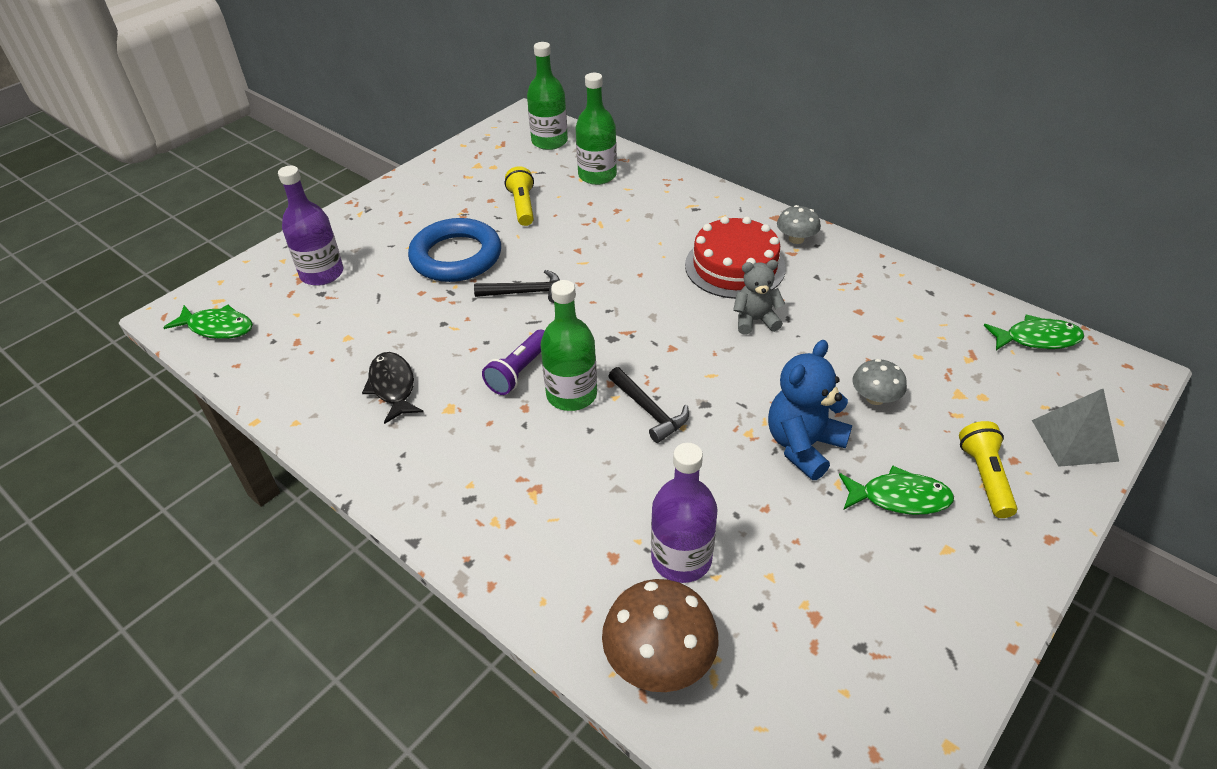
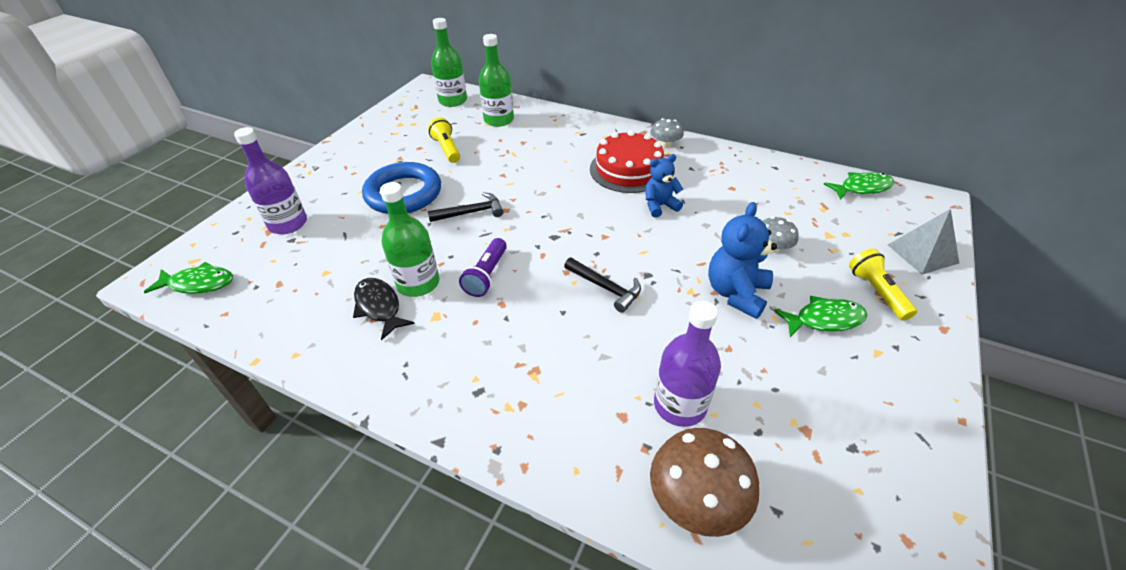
camera: 15 degrees left, 0 degrees up
green bottle [541,280,597,411] -> green bottle moved to [380,182,439,297]
grey teddy bear [733,260,785,335] -> blue teddy bear [645,154,683,218]

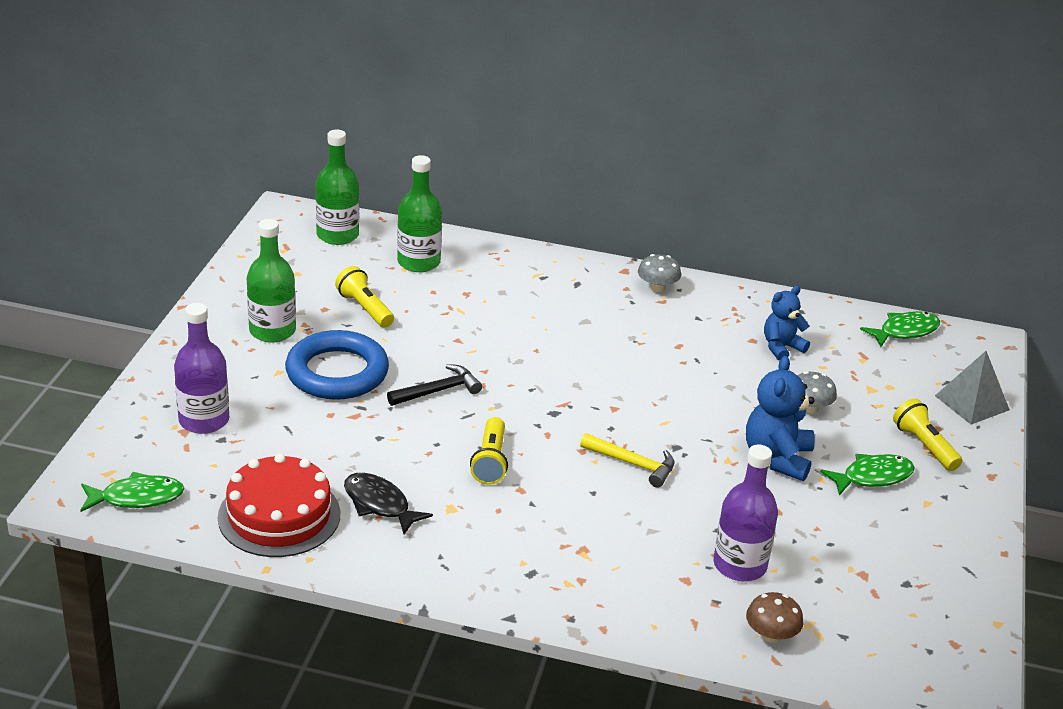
camera: 15 degrees left, 10 degrees down
green bottle [380,182,439,297] -> green bottle moved to [247,219,296,343]
purple flashlight [459,238,507,297] -> yellow flashlight [470,417,508,484]
black hammer [564,257,641,313] -> yellow hammer [580,433,674,488]
red cake [590,130,664,193] -> red cake moved to [218,453,340,557]
blue teddy bear [645,154,683,218] -> blue teddy bear moved to [764,286,810,361]
brown mushroom [650,428,759,537] -> brown mushroom [746,592,804,643], size x0.59

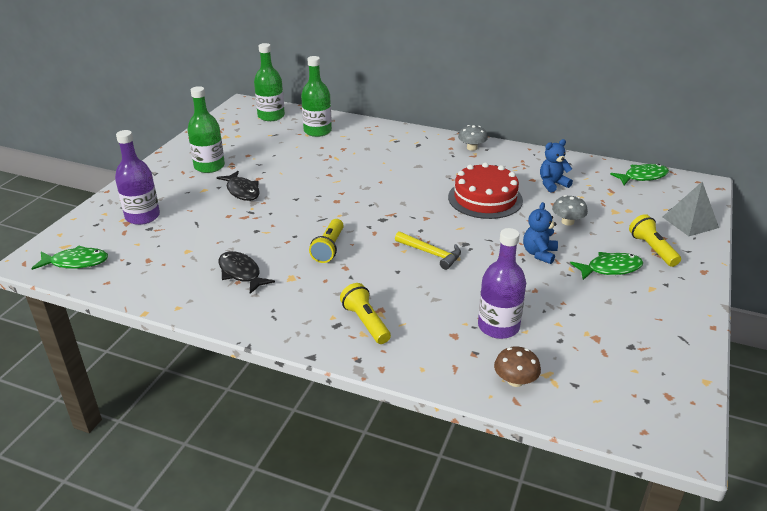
camera: 10 degrees right, 0 degrees up
red cake [218,453,340,557] -> red cake moved to [448,162,523,219]
blue ring [285,330,389,400] -> black fish [217,171,260,201]
yellow flashlight [335,266,394,328] -> yellow flashlight moved to [340,283,391,344]
black hammer [387,364,482,406] -> none
blue teddy bear [746,356,815,481] -> blue teddy bear [523,202,558,264], size x0.66

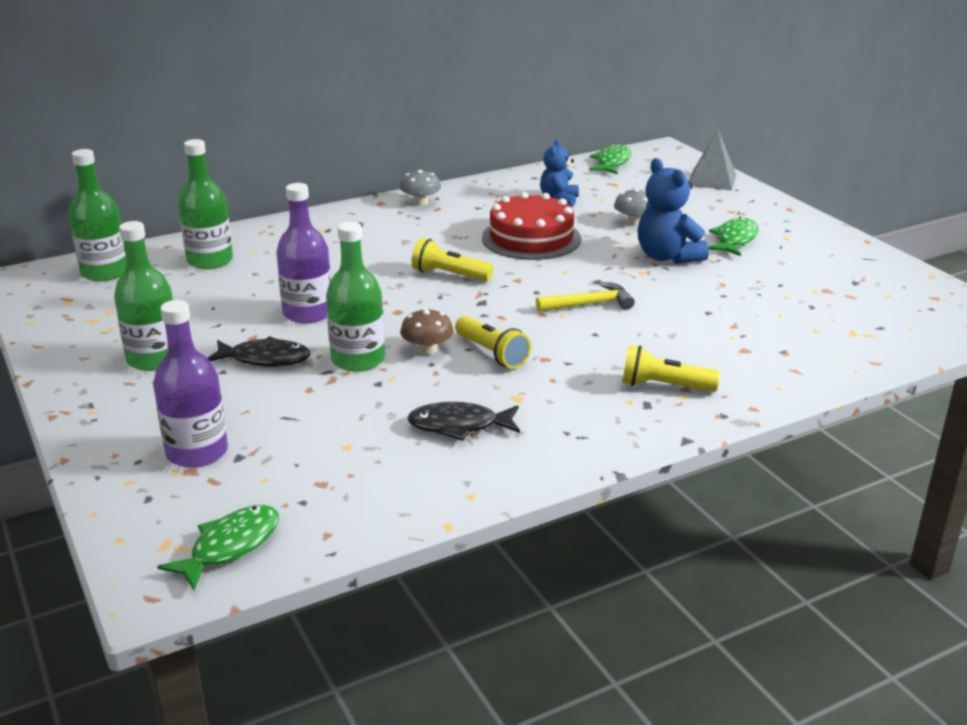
camera: 50 degrees left, 5 degrees down
purple bottle [478,228,526,339] -> purple bottle moved to [277,183,331,324]
brown mushroom [494,346,541,387] -> brown mushroom moved to [400,308,454,355]
blue teddy bear [523,202,558,264] -> blue teddy bear [638,158,709,264], size x1.51
yellow flashlight [629,214,681,267] -> yellow flashlight moved to [412,238,493,281]
none -> green bottle [326,222,385,372]

